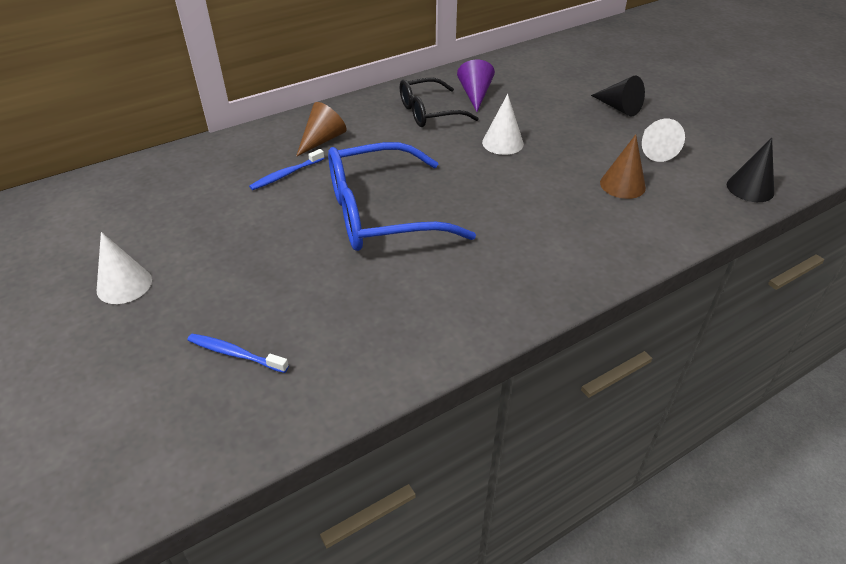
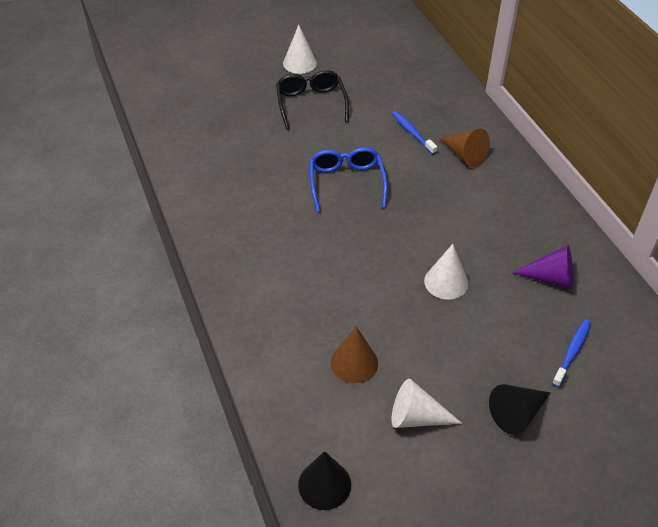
camera: 100 degrees right, 5 degrees up
blue toothbrush [188,334,289,373] -> blue toothbrush moved to [552,319,591,387]
blue glasses [328,142,476,251] -> blue glasses [309,147,388,212], size x0.62
black glasses [400,78,479,127] -> black glasses moved to [276,70,349,129]

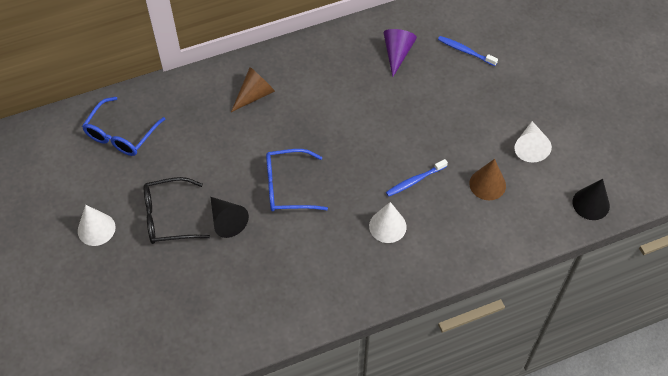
camera: 90 degrees left, 10 degrees up
blue toothbrush [392,111,437,154] -> blue toothbrush moved to [386,159,448,197]
white cone [424,244,468,299] -> white cone moved to [369,202,407,243]
black cone [489,384,551,435] -> black cone moved to [210,197,249,238]
none -> blue glasses [82,97,165,156]

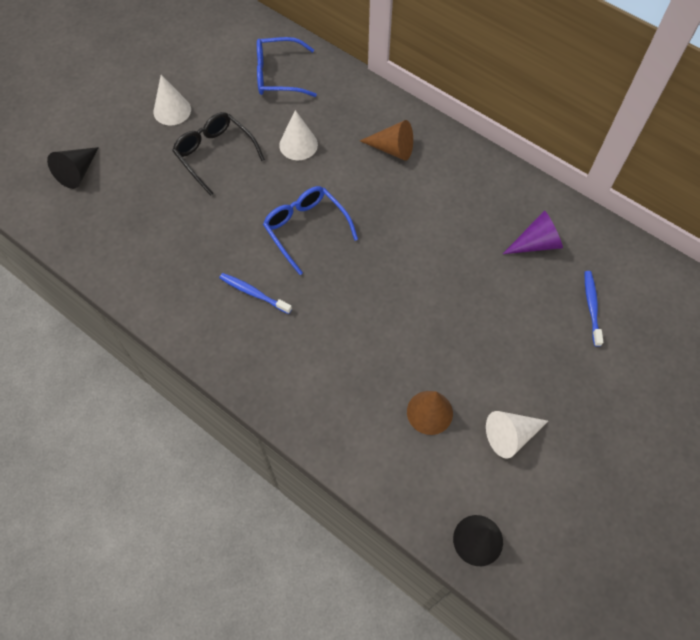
camera: 60 degrees right, 5 degrees up
black cone [210,197,249,238] -> black cone moved to [47,147,99,189]
white cone [369,202,407,243] -> white cone moved to [279,110,318,160]
blue toothbrush [386,159,448,197] -> blue toothbrush moved to [219,273,292,314]

